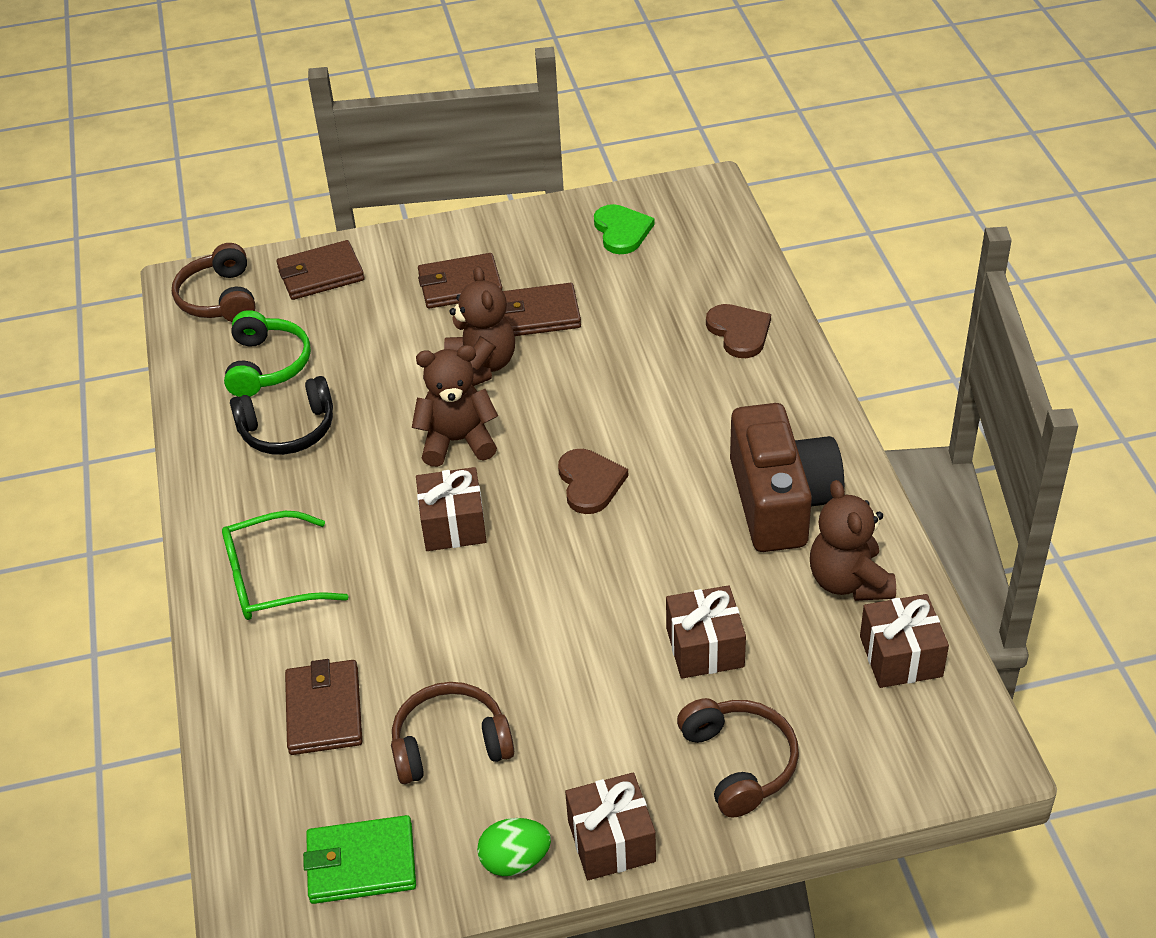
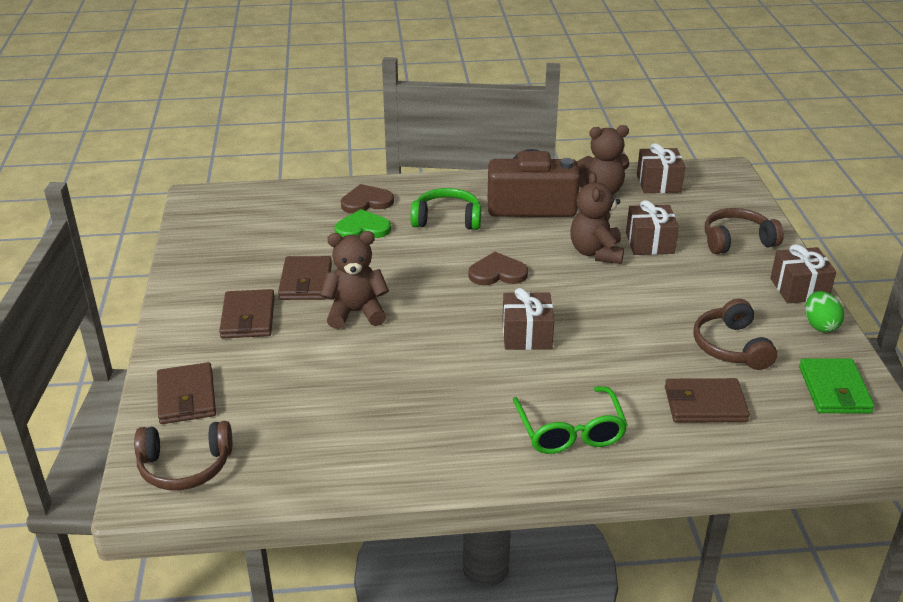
camera: 85 degrees left, 10 degrees down
green headphones [224,310,311,397] -> green headphones moved to [410,188,481,230]
black headphones [230,376,333,455] -> none
brown teddy bear [412,345,498,467] -> brown teddy bear moved to [570,172,624,264]
green heart [594,204,655,254] -> green heart moved to [334,209,391,238]

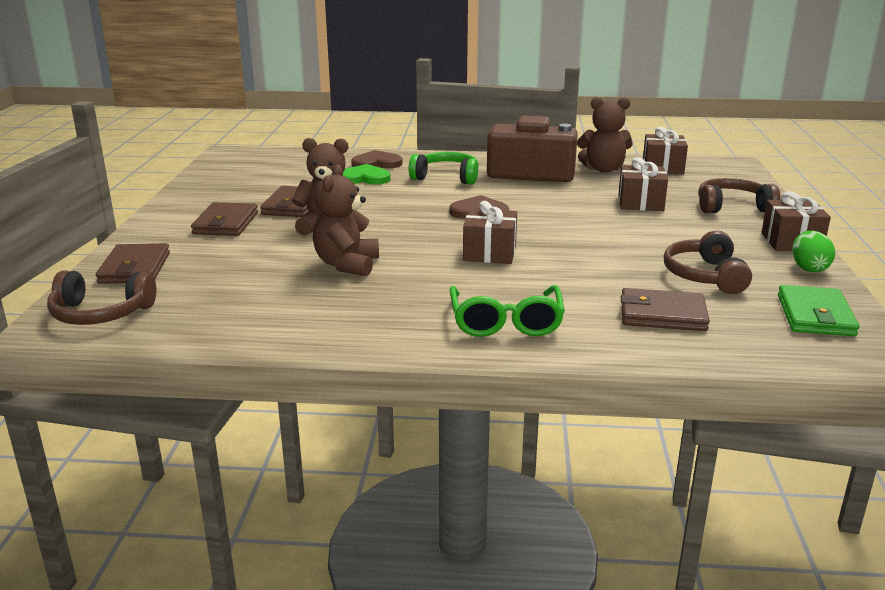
camera: 10 degrees right, 10 degrees down
brown teddy bear [570,172,624,264] -> brown teddy bear moved to [313,165,379,276]

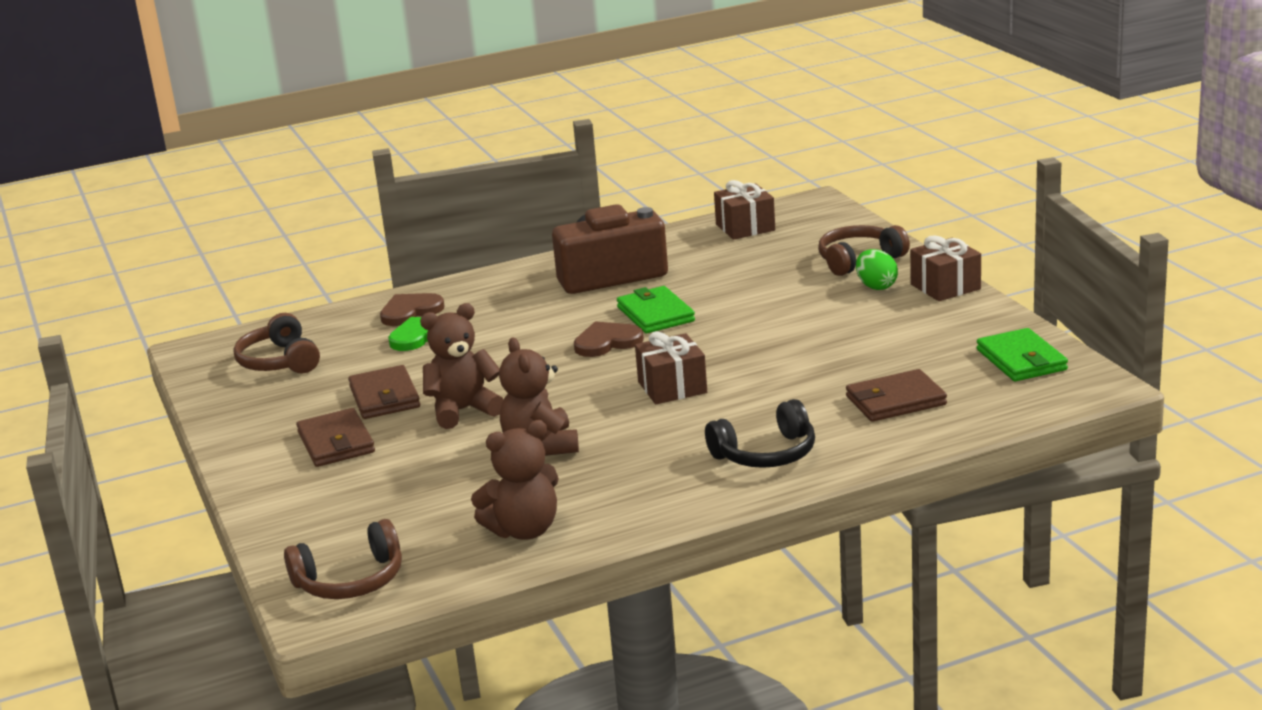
camera: 25 degrees left, 0 degrees up
brown wallet [96,243,170,284] -> none
green headphones [409,152,479,185] -> none
green glasses [450,285,565,337] -> black headphones [705,399,815,468]
brown teddy bear [577,97,633,173] -> brown teddy bear moved to [471,420,559,540]
brown gift [618,157,668,211] -> none
brown headphones [664,231,752,294] -> brown headphones moved to [234,313,320,373]
green egg [792,230,835,272] -> green egg moved to [856,249,898,290]
none -> green wallet [617,286,695,333]

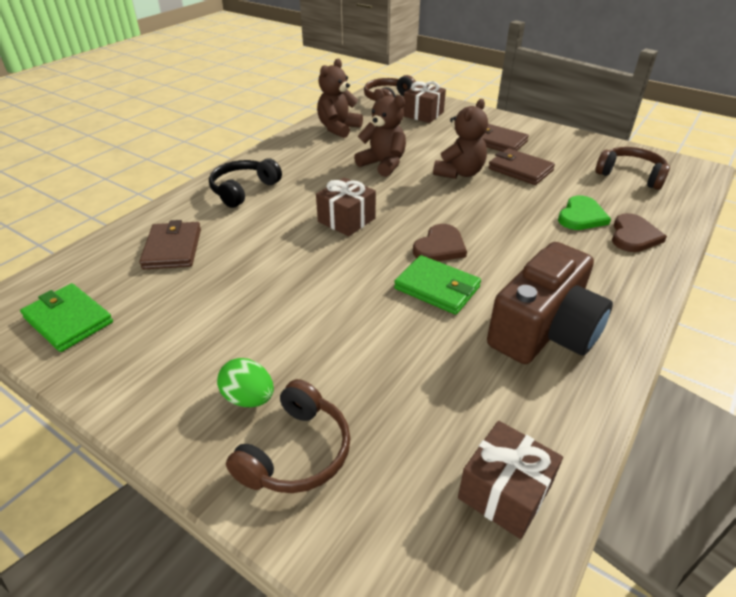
camera: 145 degrees right, 15 degrees up
brown wallet [846,369,947,422] -> brown wallet turned 45 degrees counterclockwise [139,220,201,269]
brown gift [910,235,981,301] -> brown gift moved to [403,81,446,123]

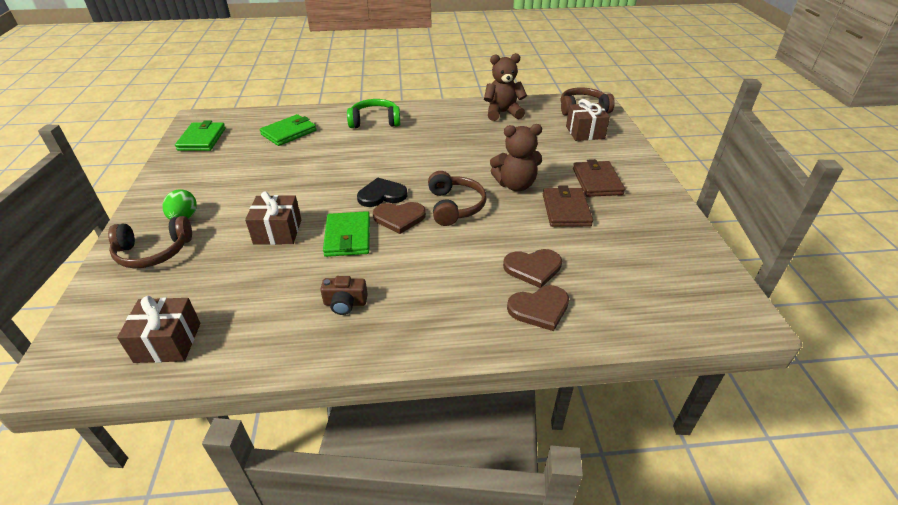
camera: 50 degrees right, 0 degrees up
brown wallet [139,220,201,269] -> green wallet [260,114,316,146]
black headphones [209,158,282,208] -> green headphones [347,99,400,128]
brown gift [316,177,376,236] -> brown gift moved to [245,191,301,245]
brown teddy bear [354,89,406,177] -> none
brown camera [487,242,613,364] -> brown camera [320,276,368,315], size x0.42
green heart [558,196,611,230] -> brown heart [503,249,562,288]
brown headphones [595,147,670,190] -> brown headphones moved to [428,171,486,226]
none -> black heart [357,178,407,207]

